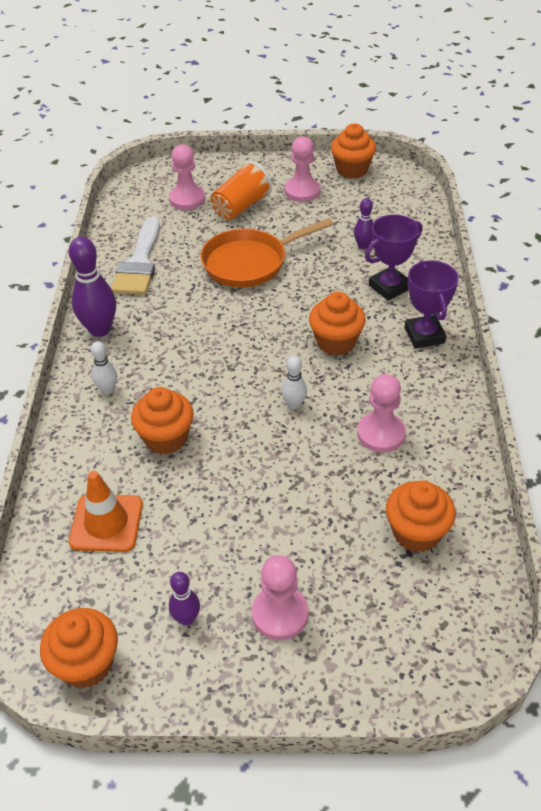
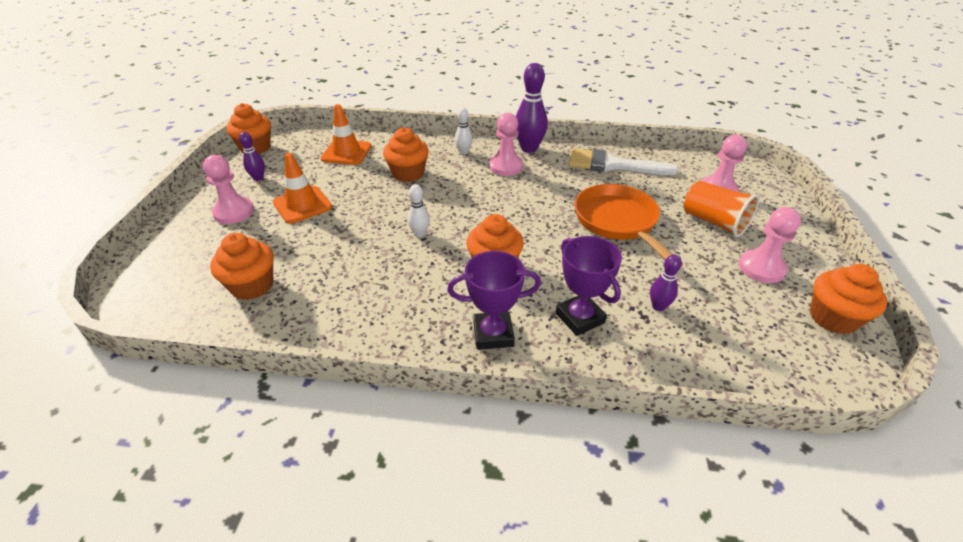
camera: 95 degrees right, 5 degrees down
pink pawn [357,374,406,453] -> pink pawn moved to [489,113,523,176]
none -> orange traffic cone [273,153,332,224]

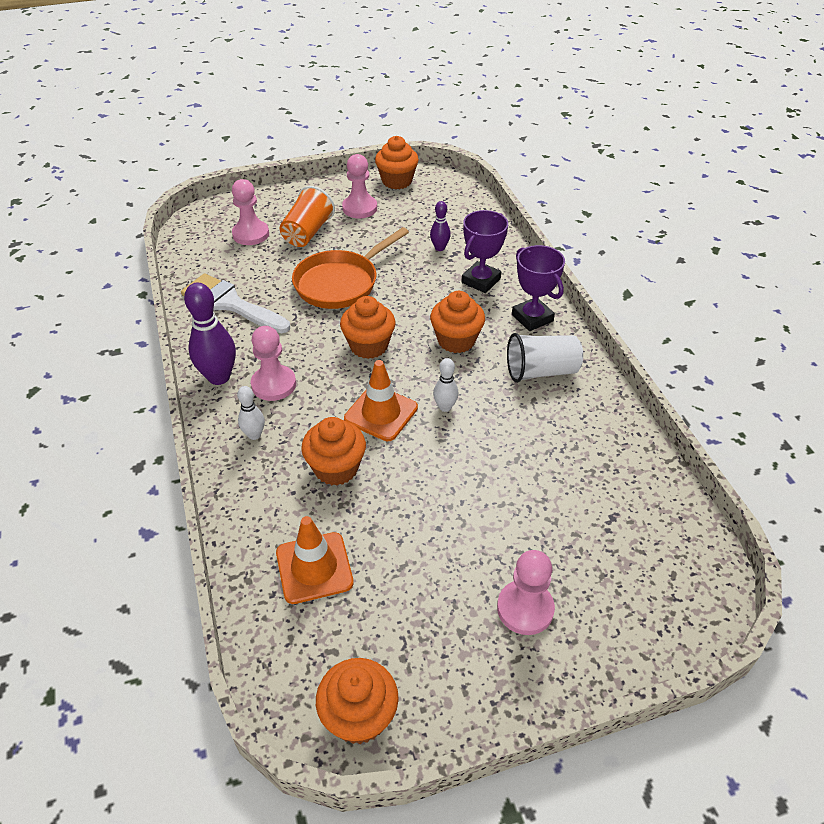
camera: 115 degrees left, 5 degrees up
orange cupcake [210,233,274,300] -> orange cupcake moved to [340,296,396,359]
purple bowling pin [239,132,265,181] -> none
orange traffic cone [273,153,332,224] -> orange traffic cone moved to [344,360,418,441]
white brush [569,148,679,175] -> white brush turned 135 degrees clockwise [181,273,290,333]
none -> white cup [507,333,583,383]

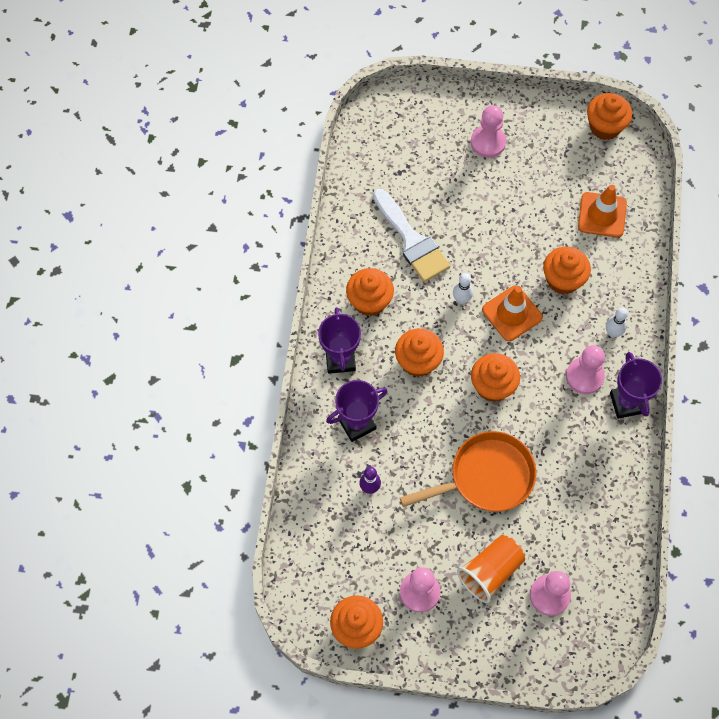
camera: 155 degrees left, 20 degrees up
white brush [181,273,290,333] -> white brush moved to [373,189,450,282]
purple bowling pin [184,283,236,385] -> purple trophy [610,352,662,419]
white cup [507,333,583,383] -> orange cupcake [346,268,394,316]

